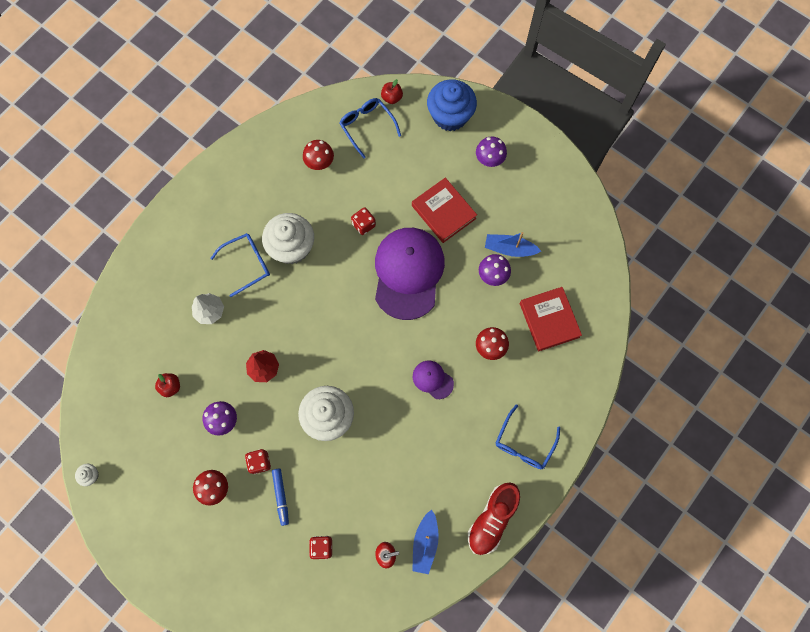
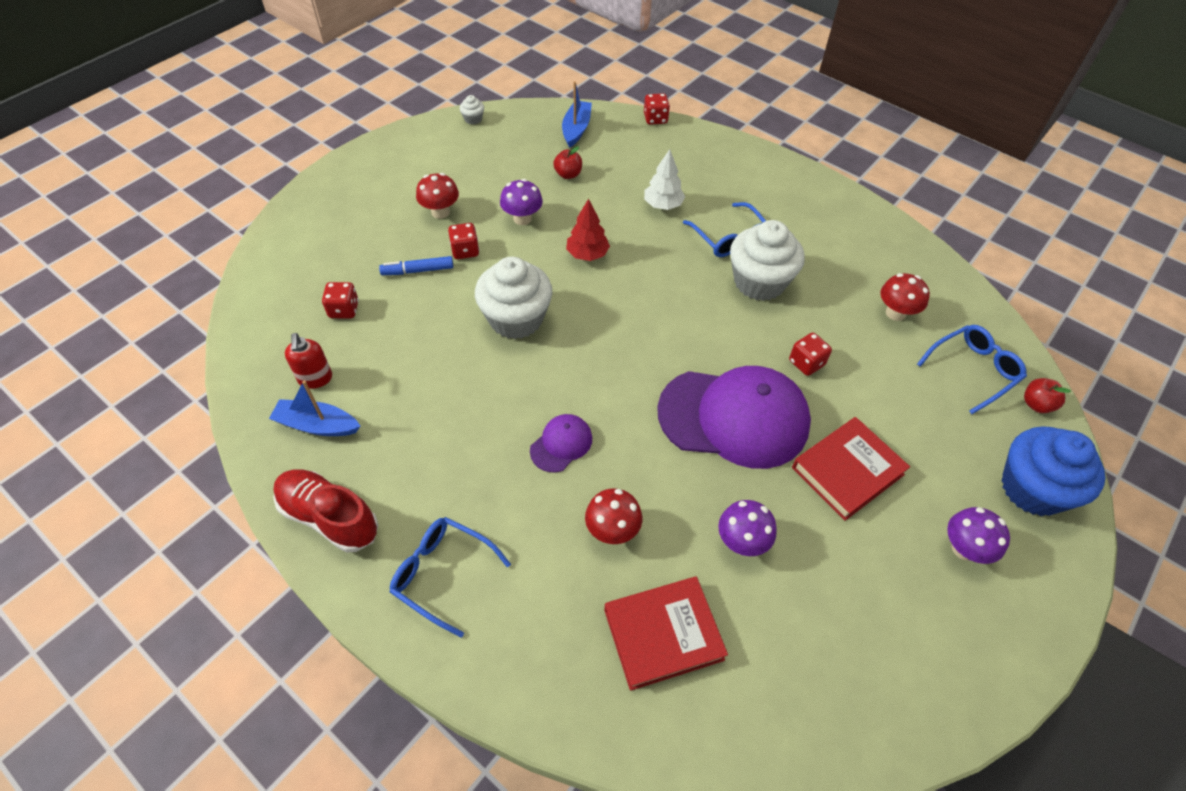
camera: 90 degrees right, 20 degrees down
blue boat [485,232,541,257] -> blue boat moved to [562,81,592,148]
none -> red dice [644,93,670,125]

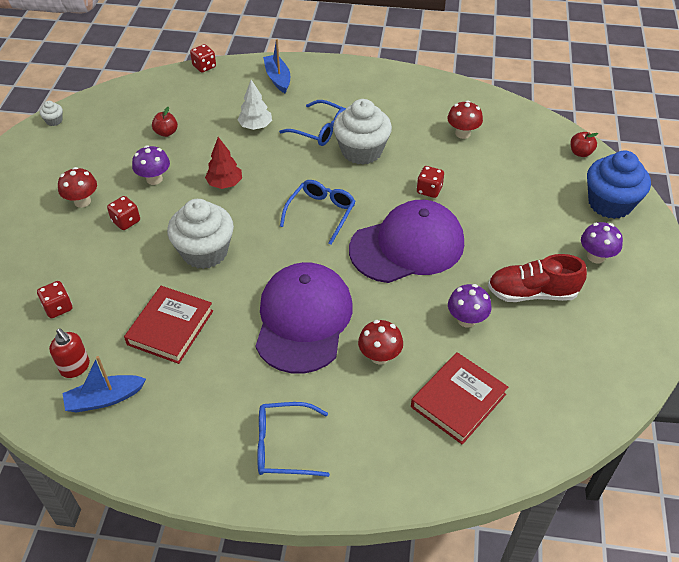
camera: 30 degrees left, 5 degrees down
red shoe [273,469,378,553] -> red shoe moved to [488,254,587,302]
blue marker [379,256,453,275] -> none
purple cap [530,414,592,472] -> purple cap [255,262,353,374], size x2.26
blue boat [562,81,592,148] -> blue boat moved to [263,39,290,93]
red book [792,417,910,521] -> red book moved to [124,286,213,364]
blue glasses [917,325,1027,414] -> blue glasses moved to [280,180,356,245]

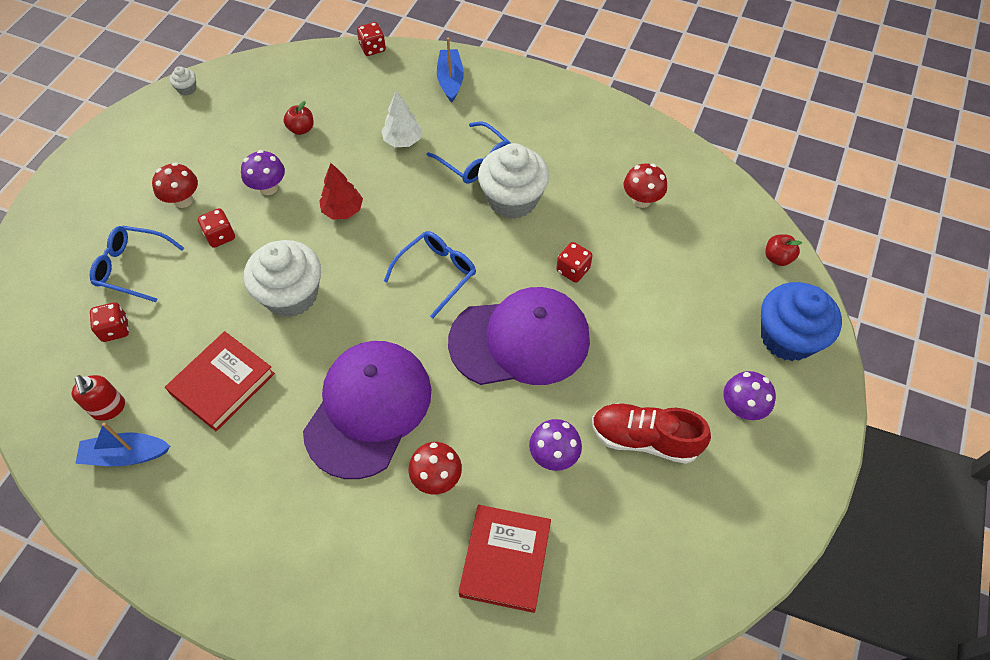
camera: 15 degrees right, 10 degrees up
blue glasses [257,402,330,477] -> blue glasses moved to [90,226,184,302]
red book [411,352,508,445] -> red book turned 45 degrees counterclockwise [459,505,551,613]

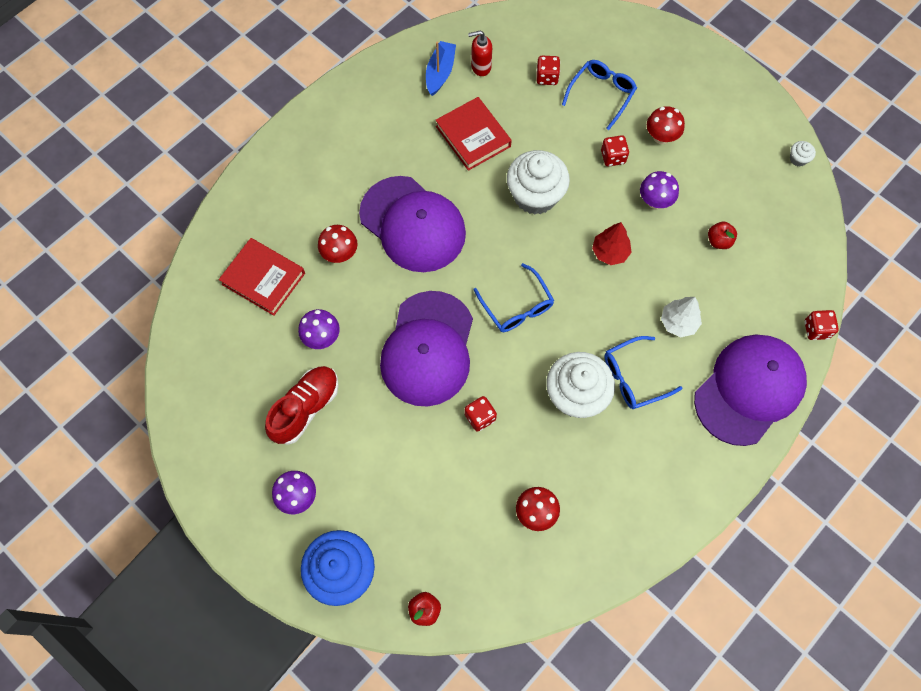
camera: 110 degrees right, 10 degrees up
blue boat [437,38,464,102] -> purple cap [694,335,807,446]

